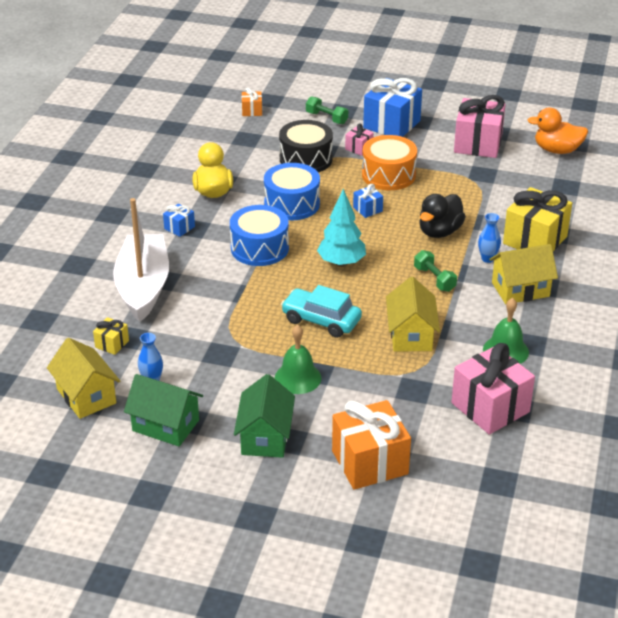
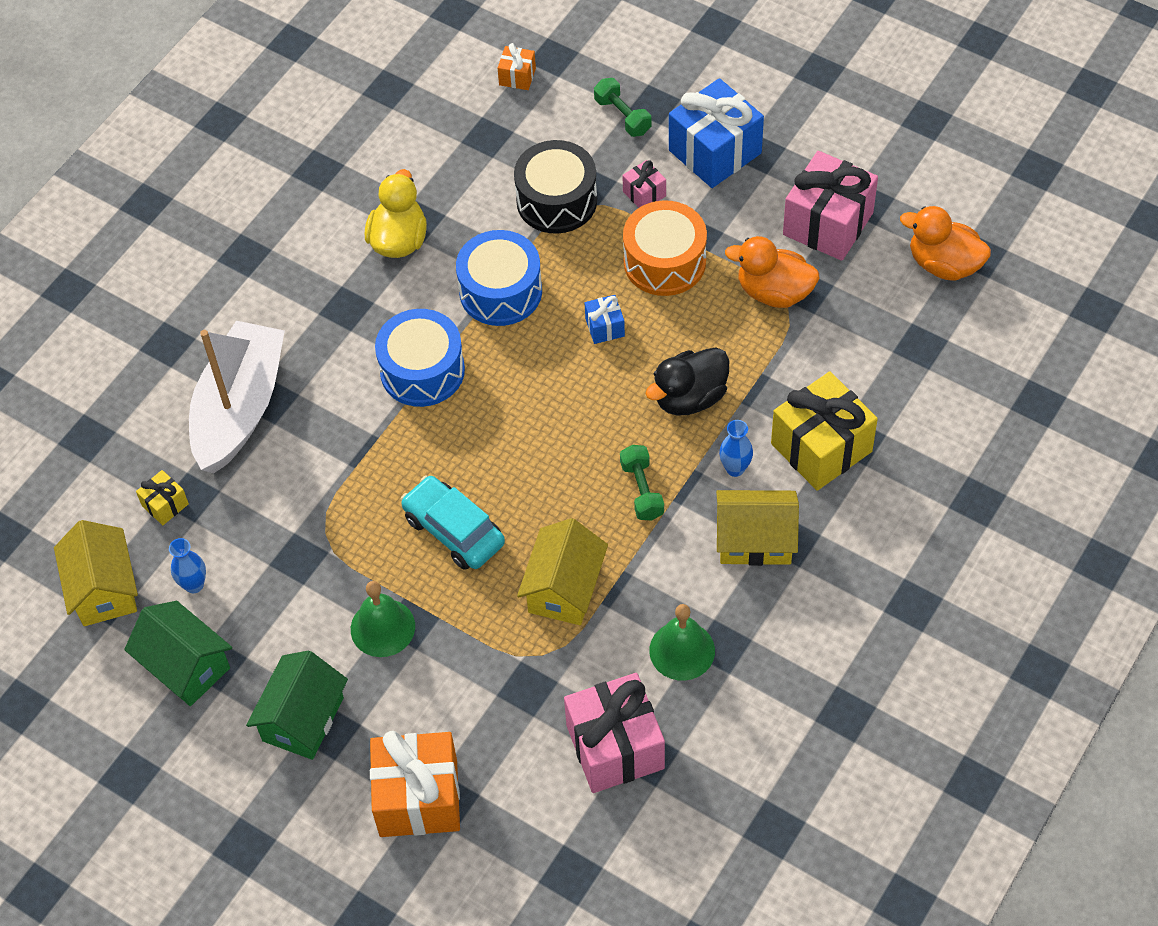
camera: 20 degrees right, 20 degrees up
blue gift [163,204,195,237] -> none
turquoise tree [317,189,366,267] -> none
none -> orange duck [725,236,820,308]

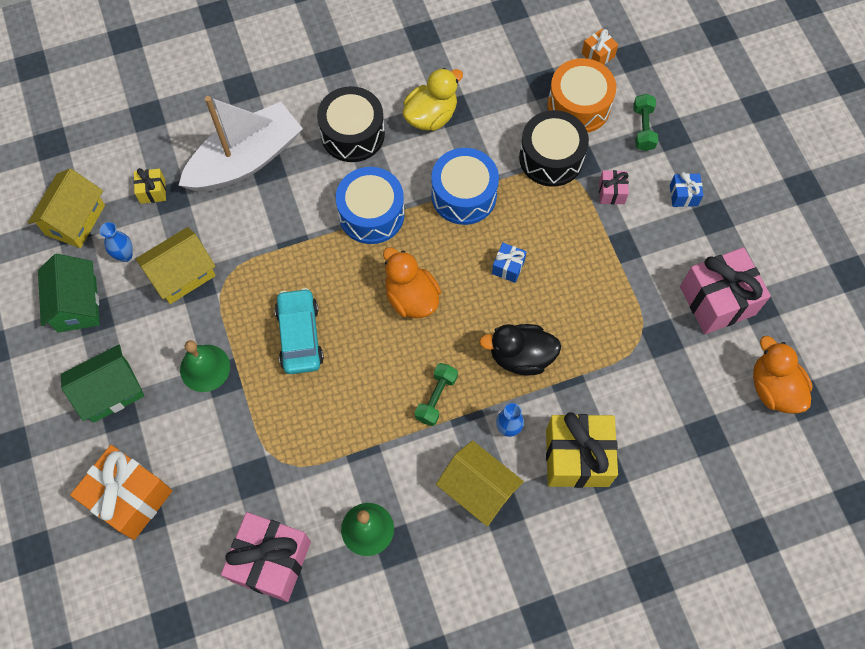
camera: 35 degrees right, 10 degrees up
yellow house [517,518,608,625] -> yellow house moved to [136,227,216,304]
orange drum [623,200,707,296] -> orange drum moved to [547,58,617,133]
blue gift [669,78,764,188] -> blue gift [670,172,703,207], size x0.46
orange duck [725,236,820,308] -> orange duck moved to [383,247,441,319]
none -> black drum [317,86,385,162]

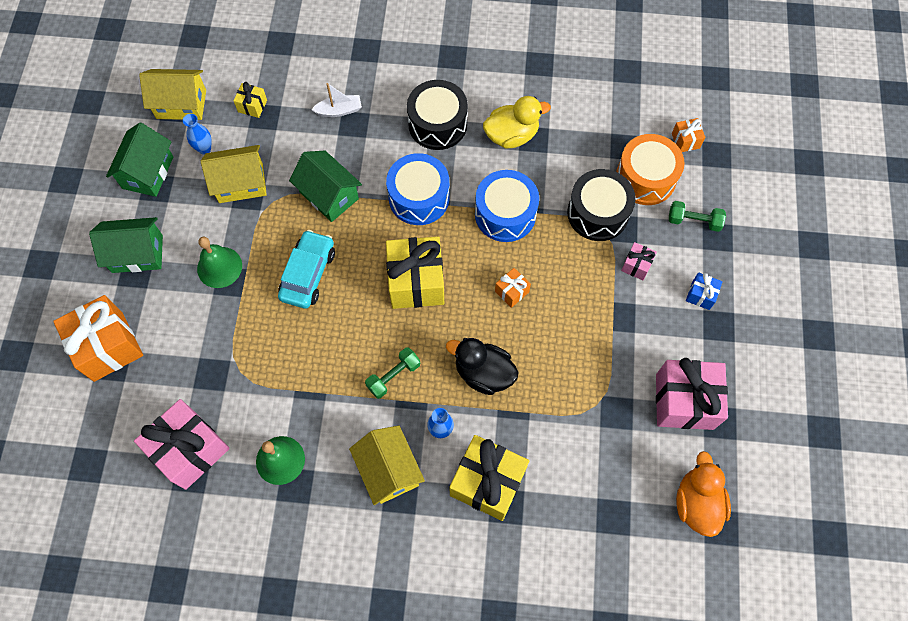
camera: 25 degrees right, 0 degrees up
yellow house [28,169,105,248] -> yellow house turned 45 degrees clockwise [139,69,206,120]
white boat [179,96,303,192] -> white boat [311,83,362,117], size x0.42
orange duck [383,247,441,319] -> yellow gift [386,237,444,309]
blue gift [492,243,527,283] -> orange gift [495,268,531,308]
green dumbbell [633,94,658,151] -> green dumbbell turned 75 degrees clockwise [669,201,726,232]
none -> green house [289,151,362,222]

